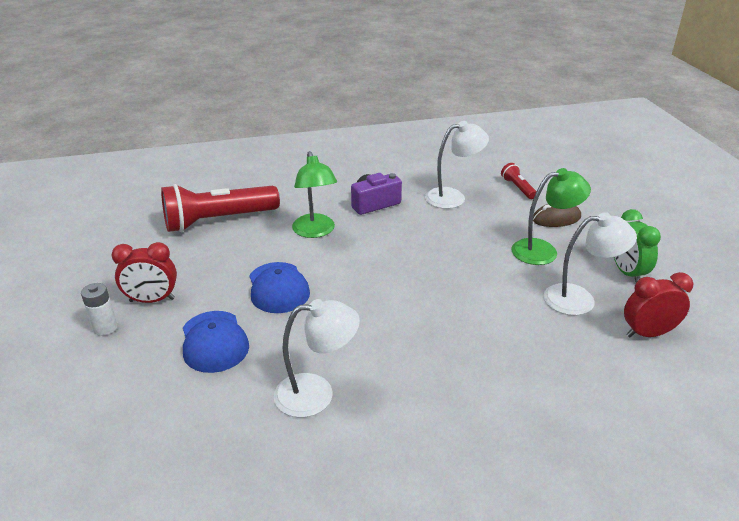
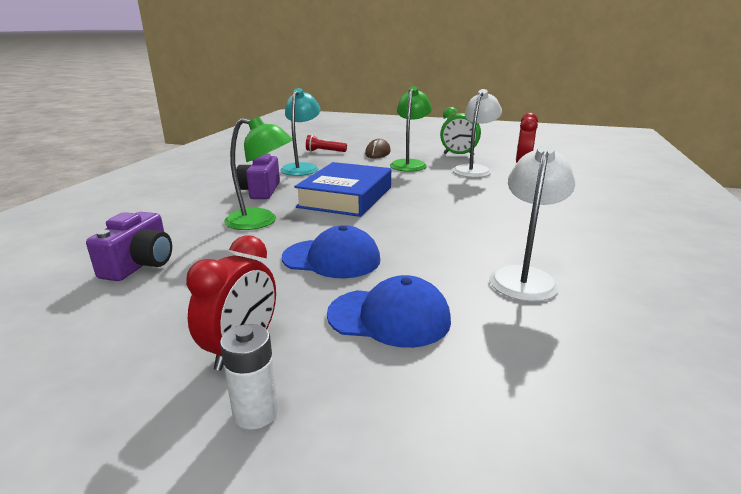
camera: 60 degrees left, 10 degrees down
red flashlight [161,184,280,232] -> purple camera [86,212,172,281]
white lamp [425,121,489,209] -> turquoise lamp [280,88,321,176]
none -> blue book [294,162,391,217]

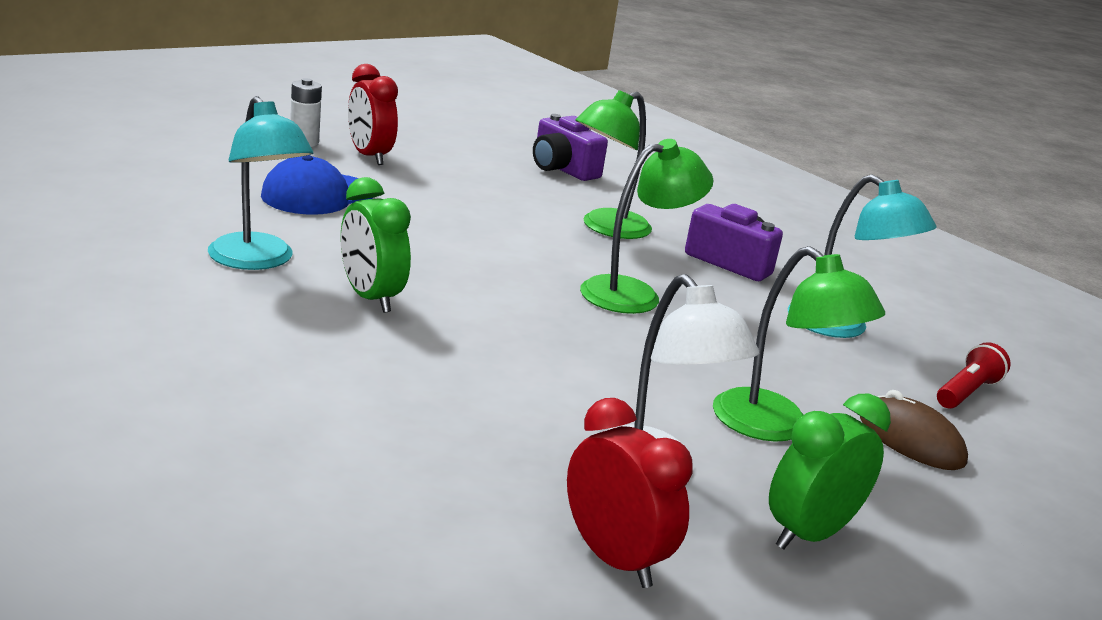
camera: 120 degrees right, 0 degrees up
blue cap [282,225,381,278] -> none
blue book [294,162,391,217] -> green lamp [580,139,714,314]
white lamp [489,144,575,301] -> turquoise lamp [208,96,313,270]
none -> green clock [341,177,411,313]

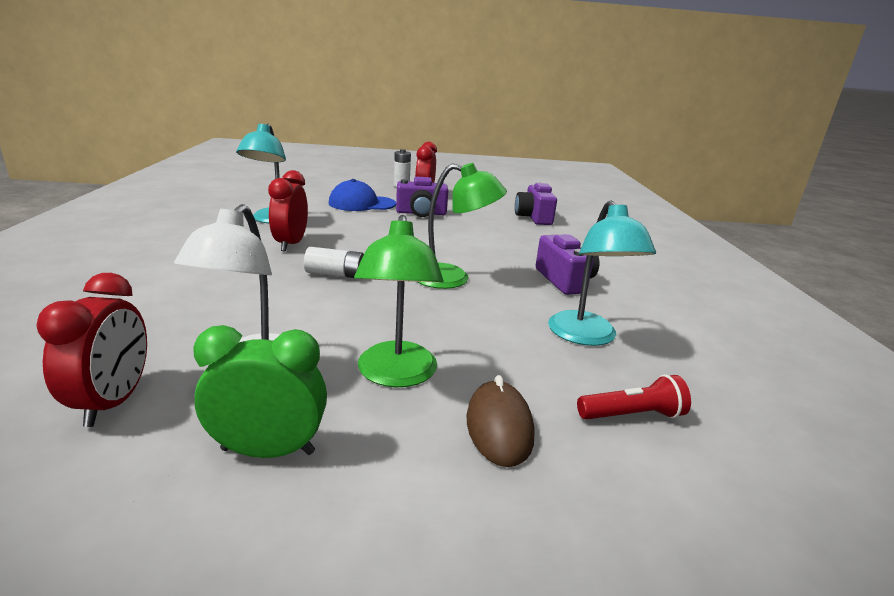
camera: 40 degrees right, 0 degrees up
green clock [341,177,411,313] -> red clock [268,170,308,252]
green lamp [576,90,652,239] -> none
none -> white battery [304,247,364,278]
none -> purple camera [396,177,448,217]

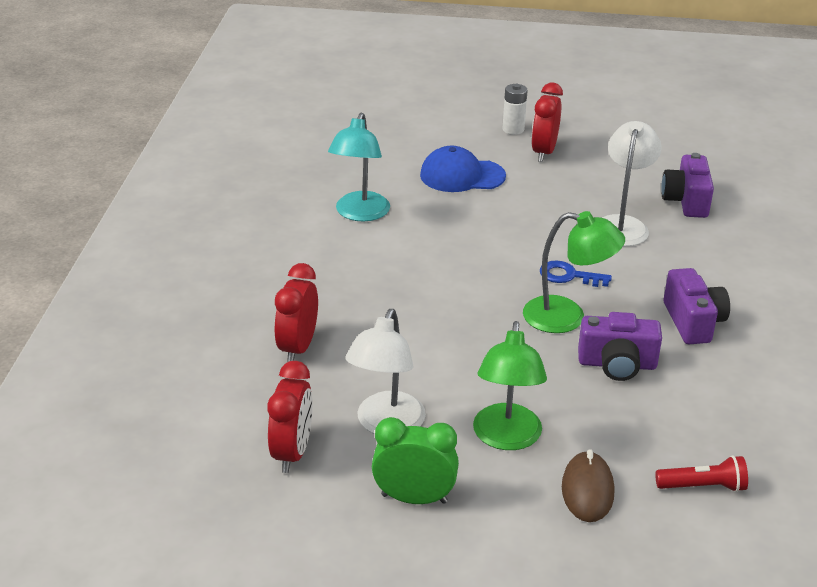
camera: 10 degrees right, 10 degrees up
red clock [268,170,308,252] -> red clock moved to [274,263,318,362]
white battery [304,247,364,278] -> none
purple camera [396,177,448,217] -> purple camera moved to [578,312,662,381]
turquoise lamp [548,200,656,346] -> none
none -> blue key [540,261,612,287]
none -> white lamp [602,121,662,246]

